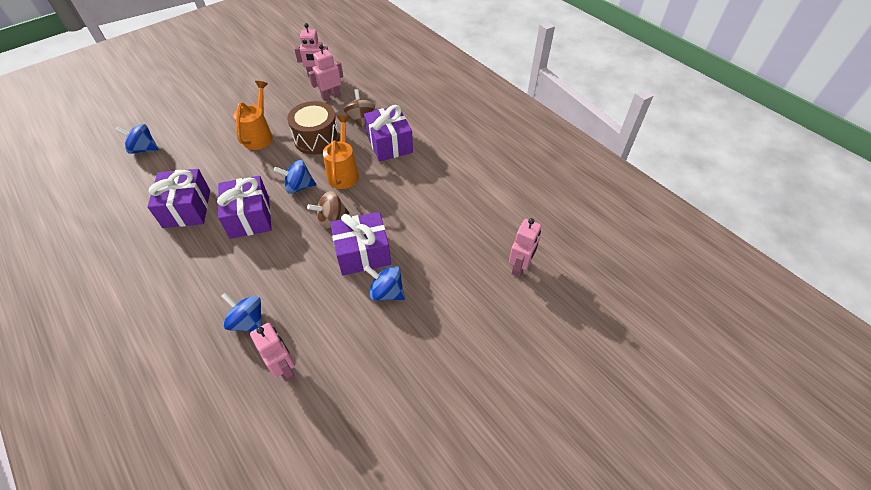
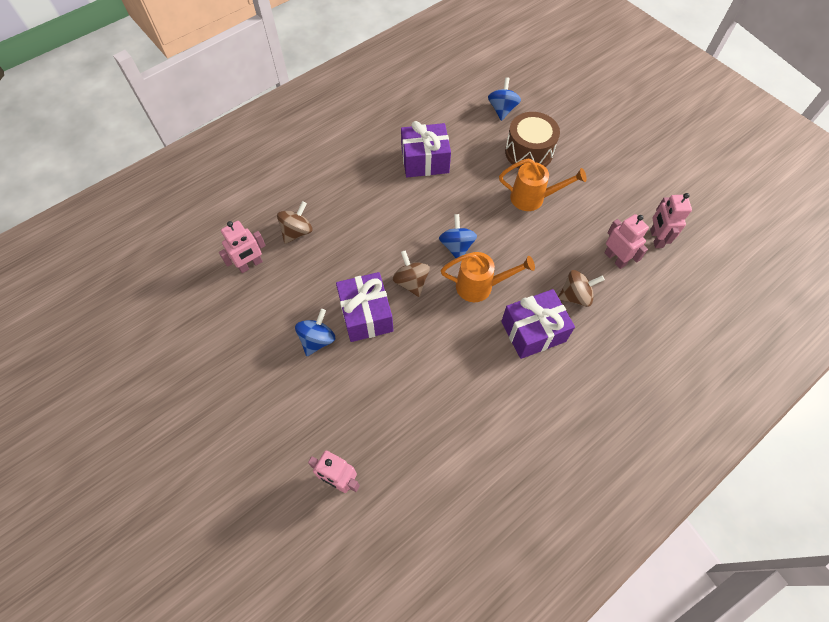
camera: 90 degrees right, 10 degrees up
purple gift [217,176,272,239] -> none
blue spinning top [221,292,262,332] -> brown spinning top [277,201,312,244]
brown drum [287,101,340,155] -> brown drum moved to [505,112,560,169]

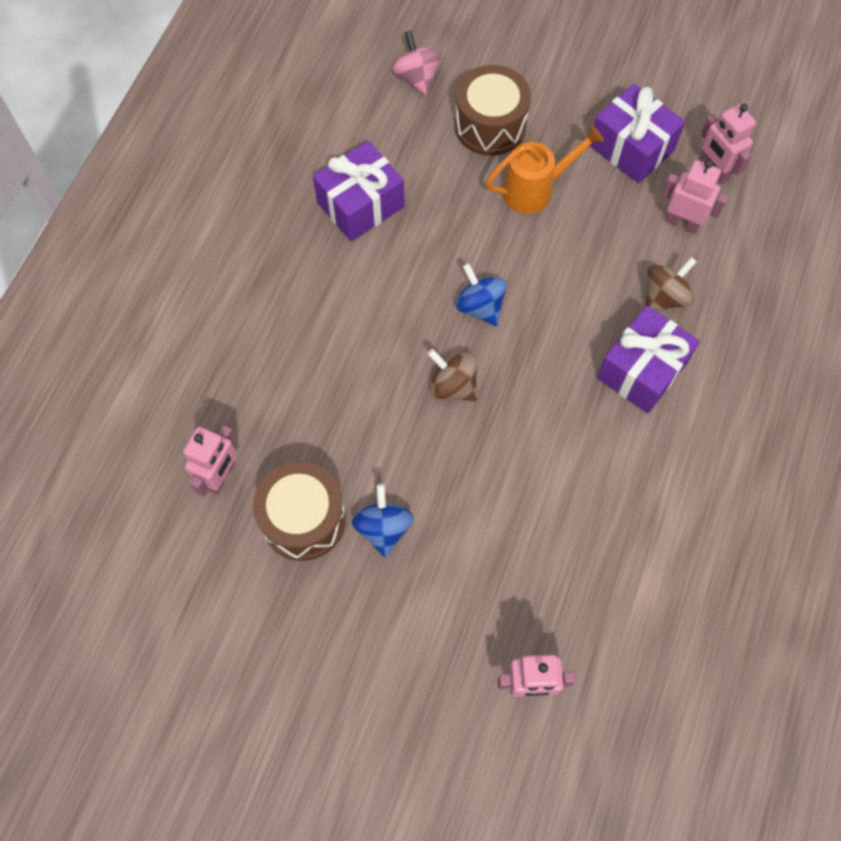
camera: 30 degrees left, 5 degrees up
brown spinning top [277,201,312,244] -> none
purple gift [336,272,394,342] -> purple gift moved to [589,83,685,183]
orange watering can [441,252,535,302] -> none
blue spinning top [488,77,521,121] -> pink spinning top [392,30,441,96]
none -> brown drum [253,462,346,561]

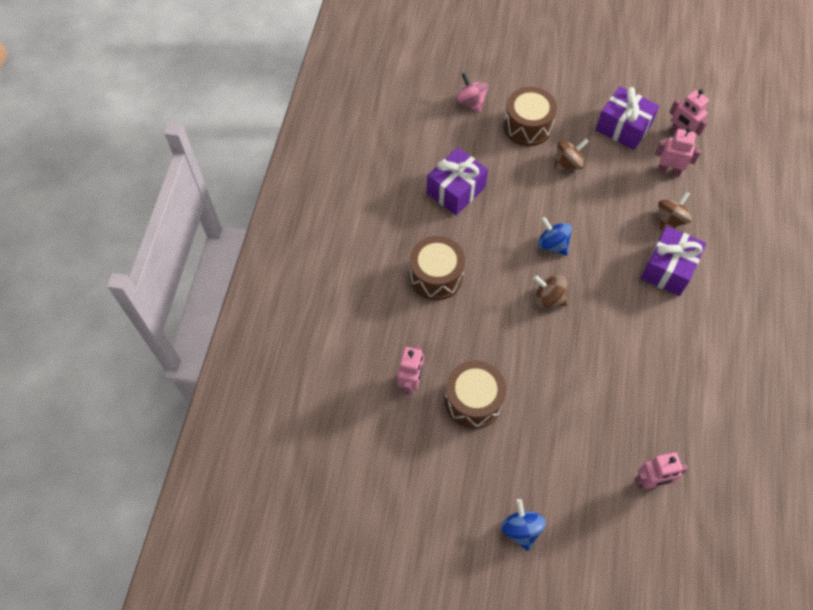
camera: 10 degrees left, 5 degrees down
blue spinning top [352,484,414,557] -> blue spinning top moved to [501,499,546,551]
orange watering can [486,125,604,214] -> brown spinning top [554,138,589,171]
none -> brown drum [410,236,465,300]

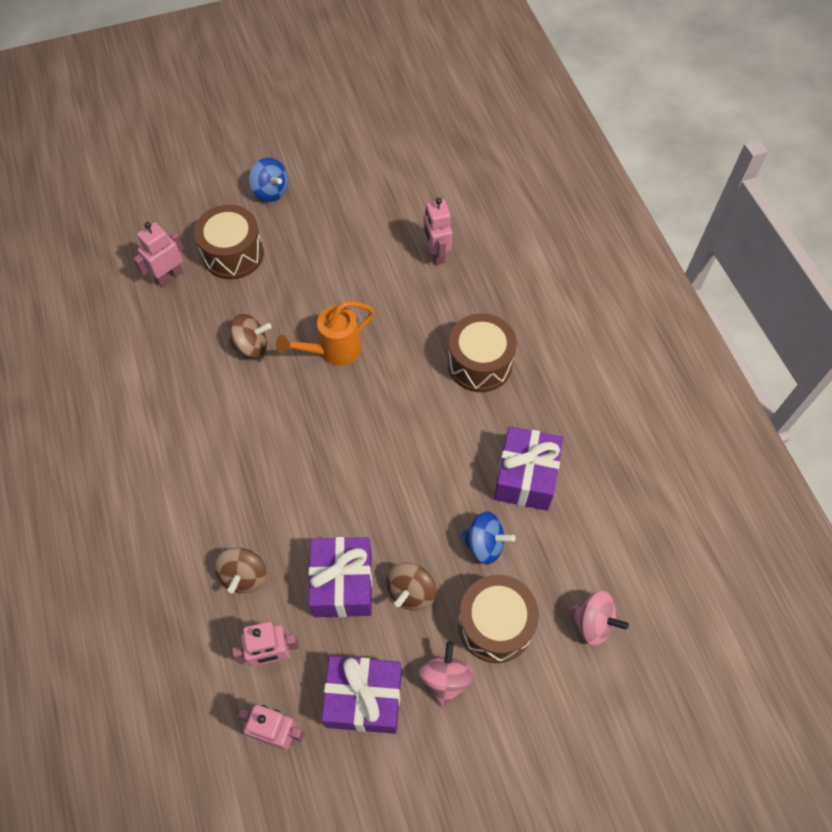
camera: 150 degrees right, 0 degrees up
brown drum [445,360,506,429] -> brown drum moved to [194,205,264,279]
brown spinning top [533,274,568,308] -> brown spinning top moved to [228,314,271,358]
blue spinning top [538,216,572,256] -> blue spinning top moved to [460,511,516,564]
purple gift [641,226,706,296] -> purple gift moved to [309,537,372,617]
none -> orange watering can [276,301,375,366]
none -> pink spinning top [419,641,475,707]

